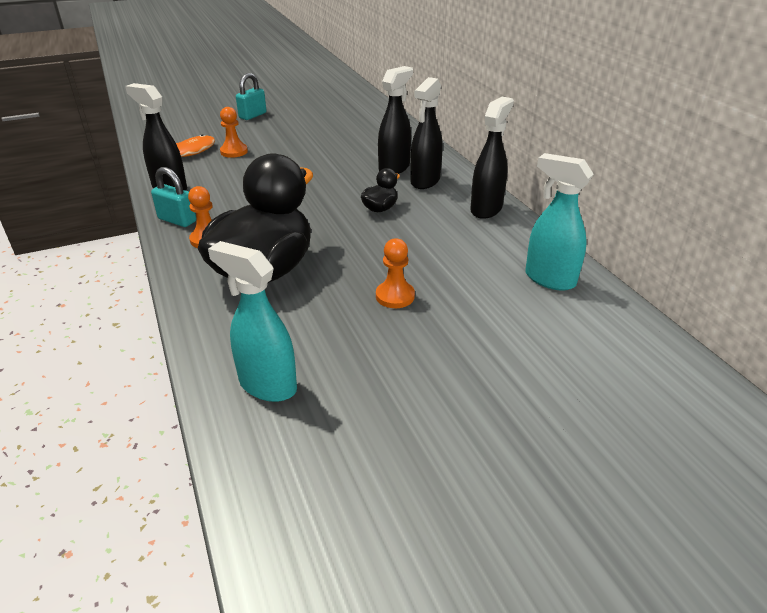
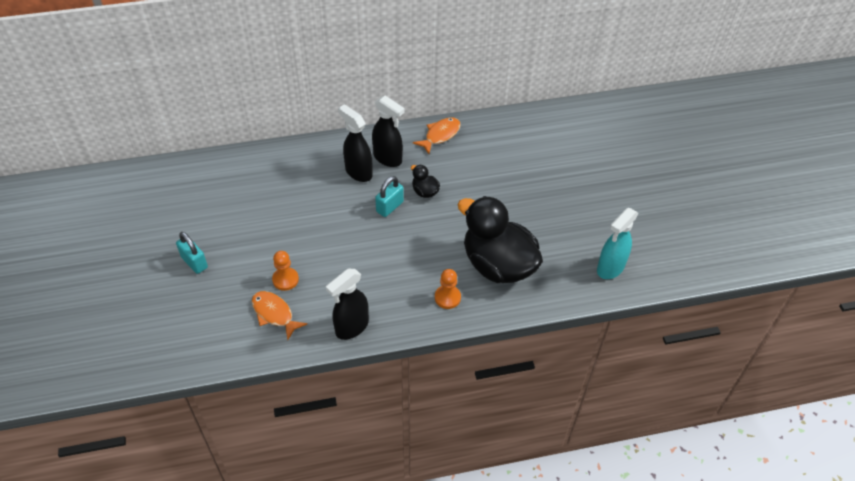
camera: 80 degrees left, 15 degrees up
turquoise padlock [151,167,196,227] -> turquoise padlock moved to [375,176,404,217]
orange pawn [376,238,415,308] -> none
black spray bottle [470,97,514,219] -> orange fish [413,118,461,154]
turquoise spray bottle [525,153,594,291] -> none

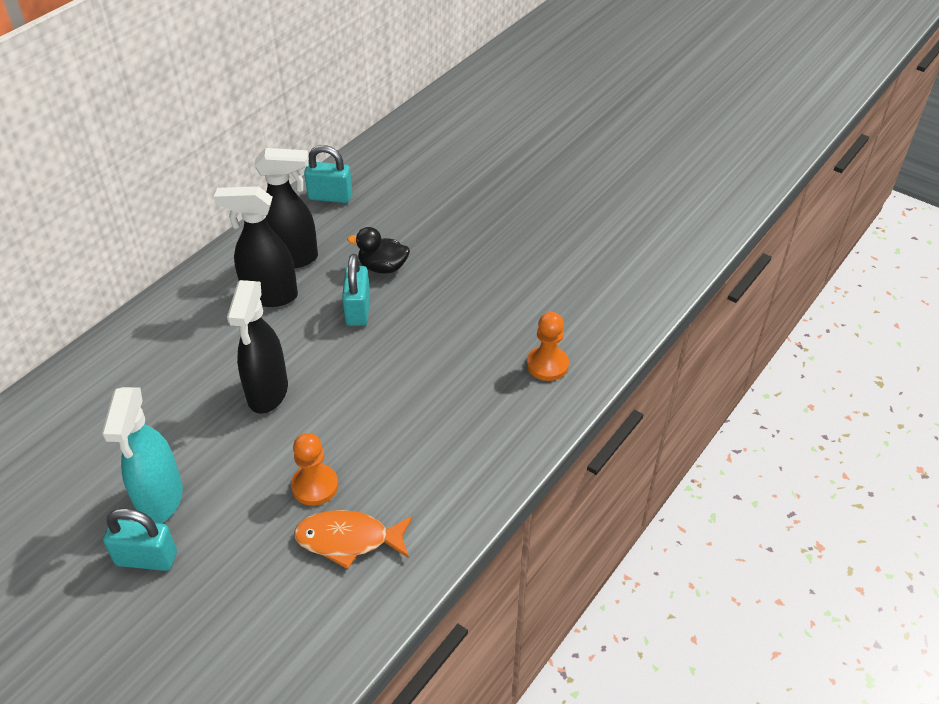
camera: 40 degrees left, 5 degrees down
black spray bottle [326,269,369,340] -> black spray bottle moved to [227,280,288,414]
orange fish [413,118,461,154] -> turquoise padlock [304,145,352,203]
black duck [457,196,543,283] -> none
turquoise spray bottle [597,208,638,279] -> turquoise spray bottle moved to [102,387,183,523]

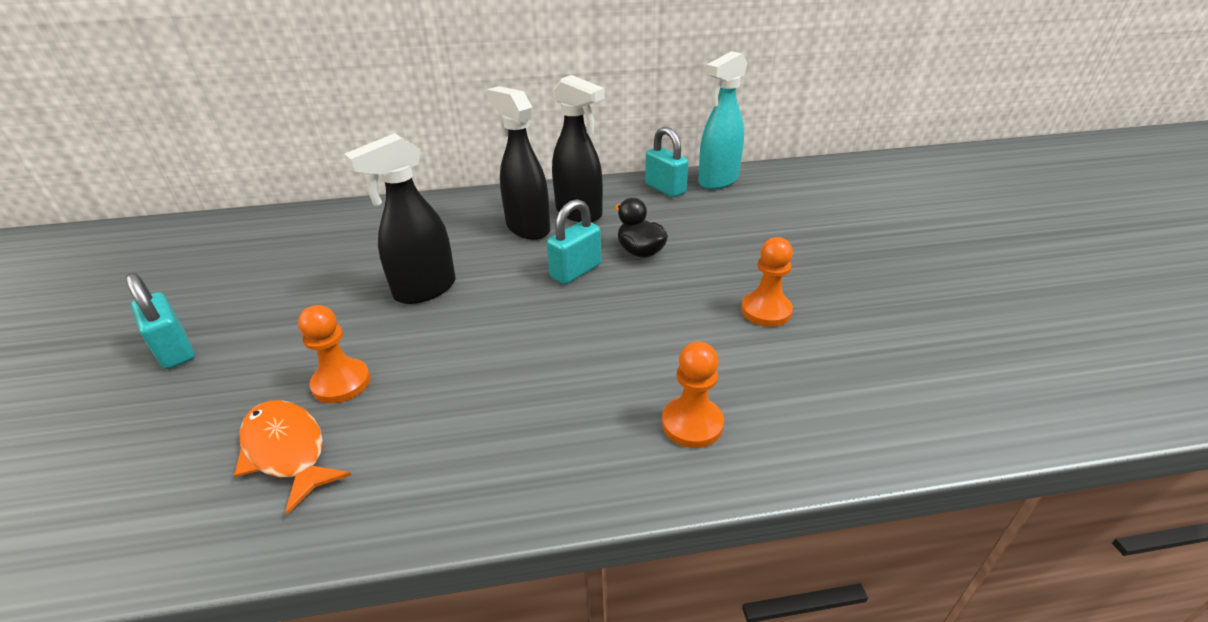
camera: 45 degrees right, 10 degrees down
turquoise spray bottle [102,387,183,523] -> turquoise spray bottle moved to [698,51,748,190]
none -> orange pawn [741,237,793,327]

